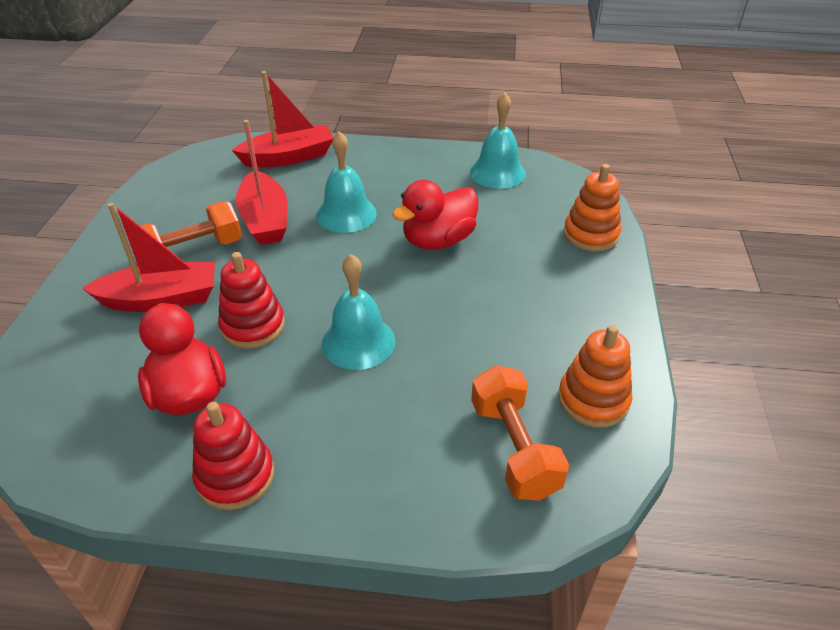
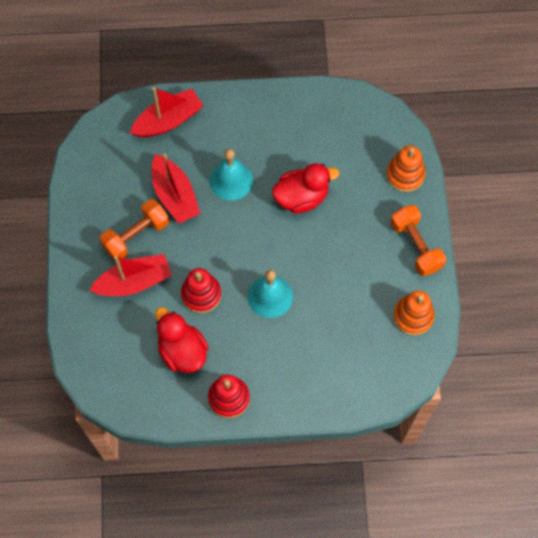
camera: 10 degrees left, 25 degrees up
red duck [392,180,478,250] -> red duck turned 150 degrees counterclockwise [272,163,339,214]
turquoise bell [470,93,526,189] -> none
orange dumbbell [471,365,569,501] -> orange dumbbell moved to [390,205,446,276]

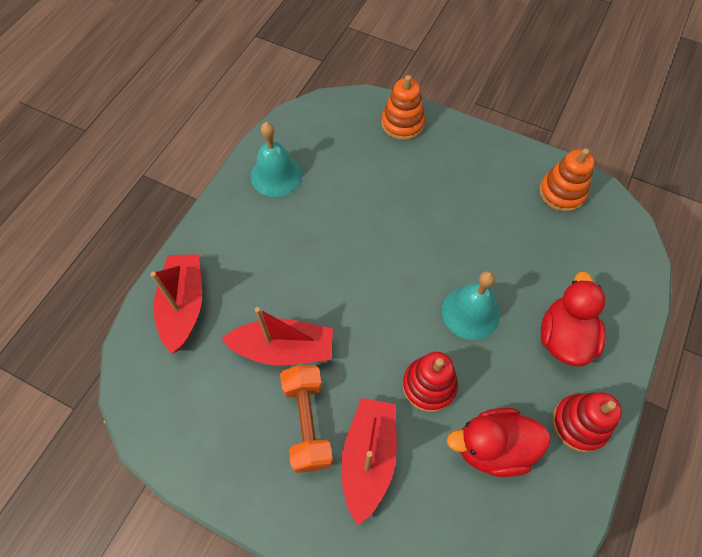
camera: 60 degrees left, 5 degrees down
turquoise bell [210,149,253,201] -> turquoise bell moved to [251,122,302,197]
red duck [272,163,339,214] -> red duck moved to [541,271,606,366]
orange dumbbell [390,205,446,276] -> none

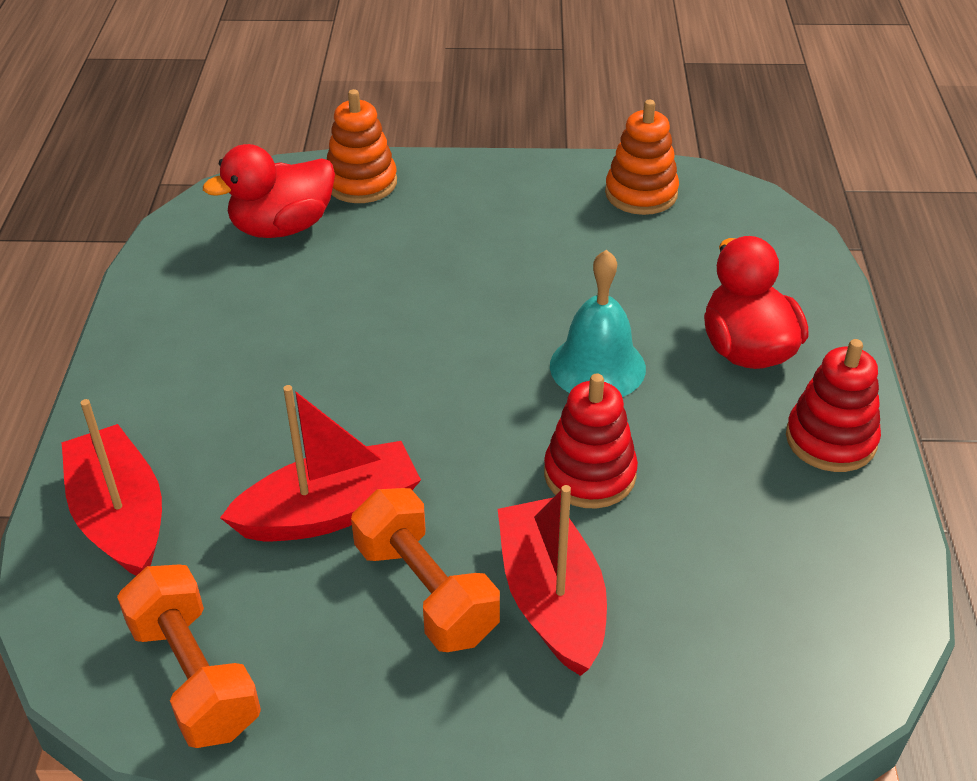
camera: 25 degrees left, 20 degrees down
turquoise bell [251,122,302,197] -> none
red duck [447,408,551,477] -> red duck moved to [203,144,335,238]
none -> orange dumbbell [117,564,261,748]

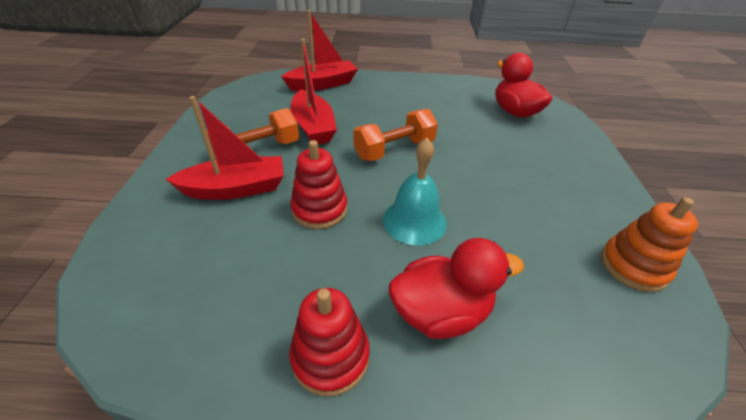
camera: 90 degrees right, 0 degrees up
orange dumbbell [117,564,261,748] -> orange dumbbell moved to [354,109,438,161]
orange stacking toy [327,89,397,203] -> none

